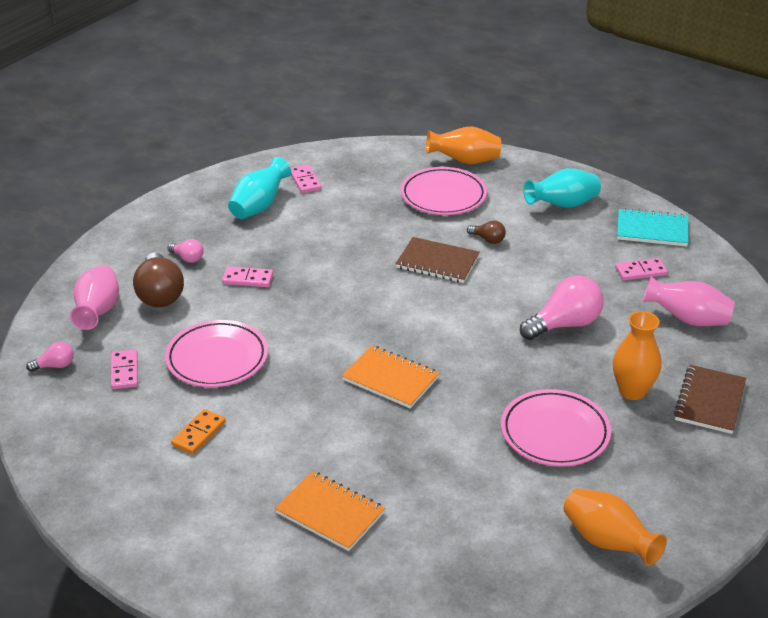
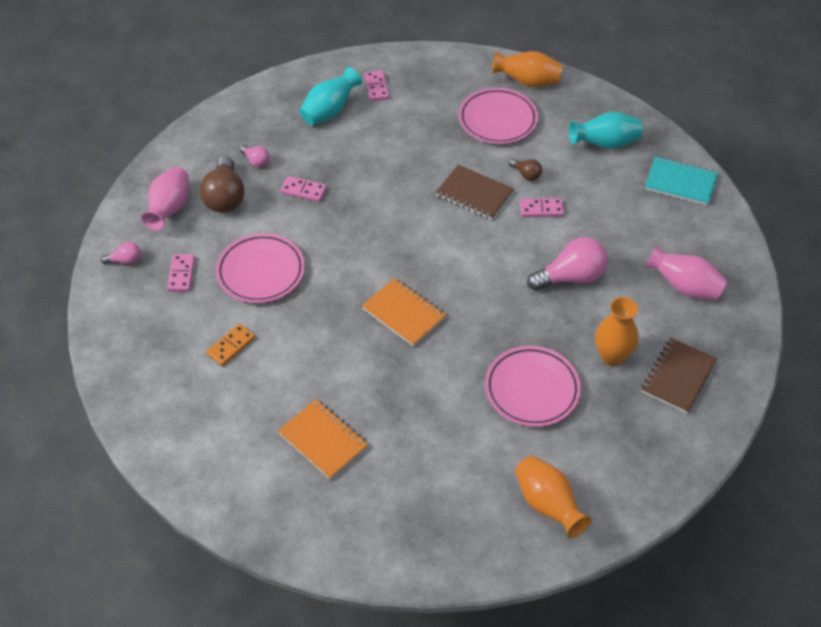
camera: 10 degrees right, 15 degrees up
pink domino [615,258,668,280] -> pink domino moved to [520,198,564,217]

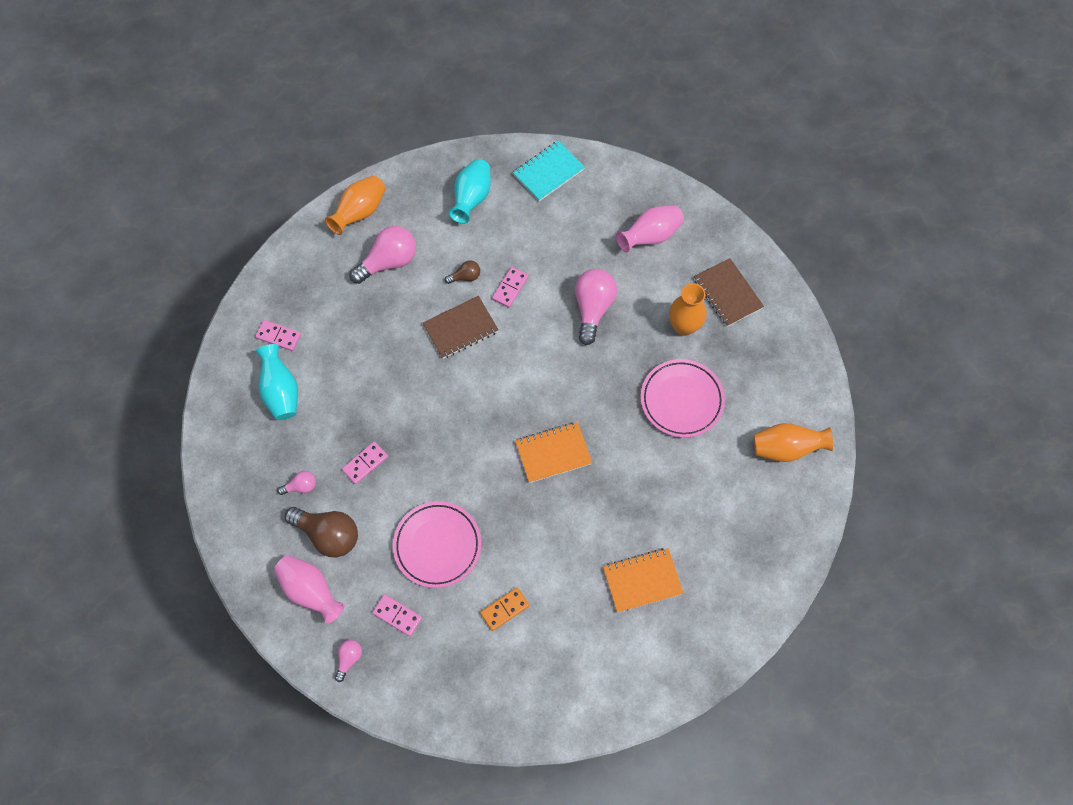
camera: 60 degrees left, 15 degrees up
orange domino [206,324,255,366] -> orange domino turned 75 degrees clockwise [480,588,529,631]
pink plate [459,88,538,144] -> pink light bulb [350,226,416,284]

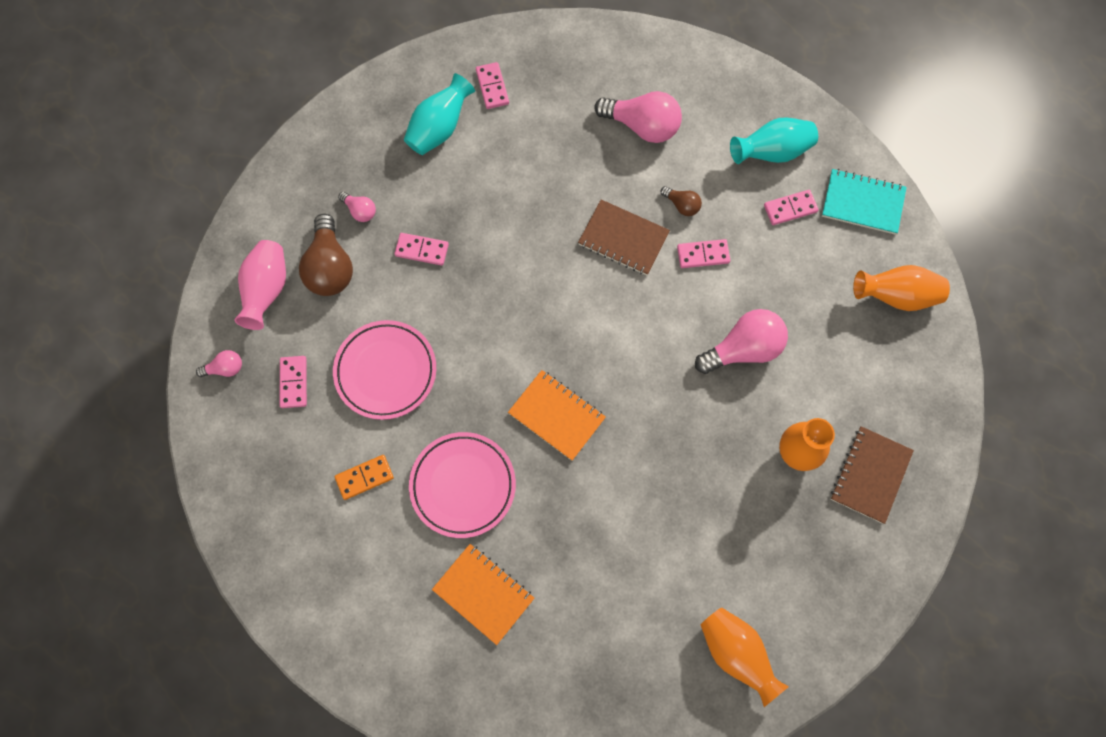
camera: 55 degrees right, 5 degrees up
orange vase [325,176,385,235] -> orange vase moved to [853,265,950,311]
orange domino [480,588,529,631] -> orange domino turned 45 degrees counterclockwise [335,455,394,500]
pink vase [616,205,684,253] -> none
pink plate [641,359,725,438] -> pink plate moved to [409,432,516,538]
none -> pink domino [764,190,819,225]

